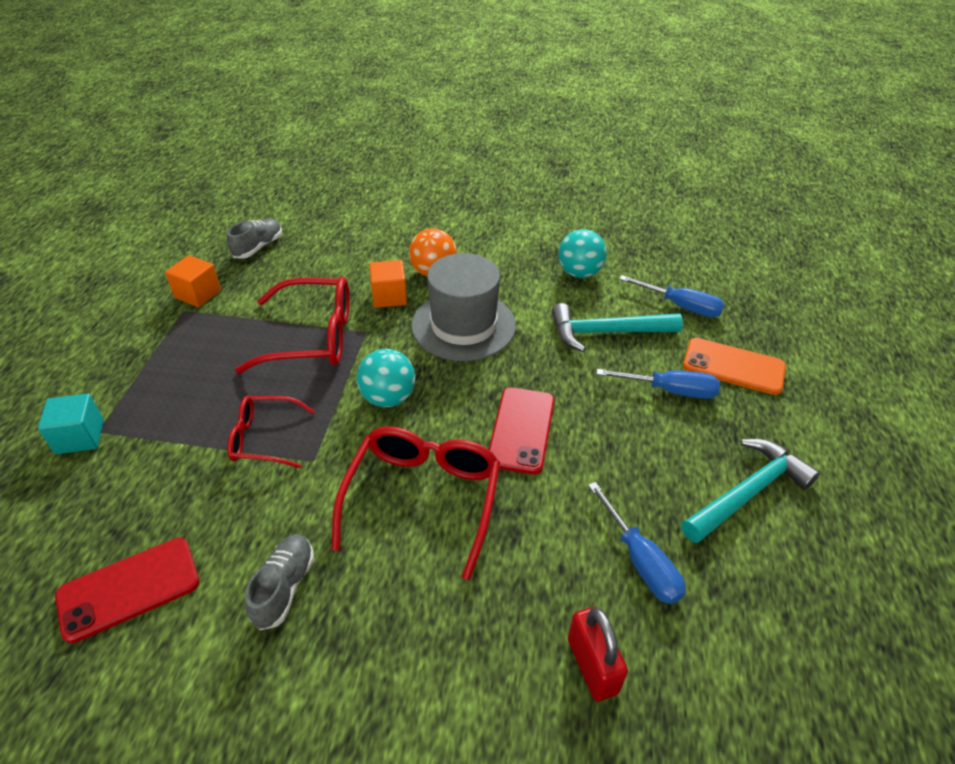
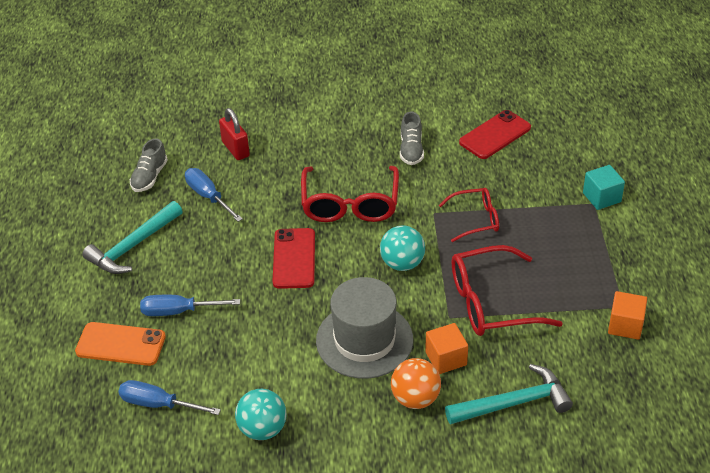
camera: 170 degrees right, 0 degrees up
grey shoe [227,219,282,259] -> grey shoe moved to [130,138,168,192]
turquoise hammer [551,303,683,352] -> turquoise hammer moved to [445,364,573,425]

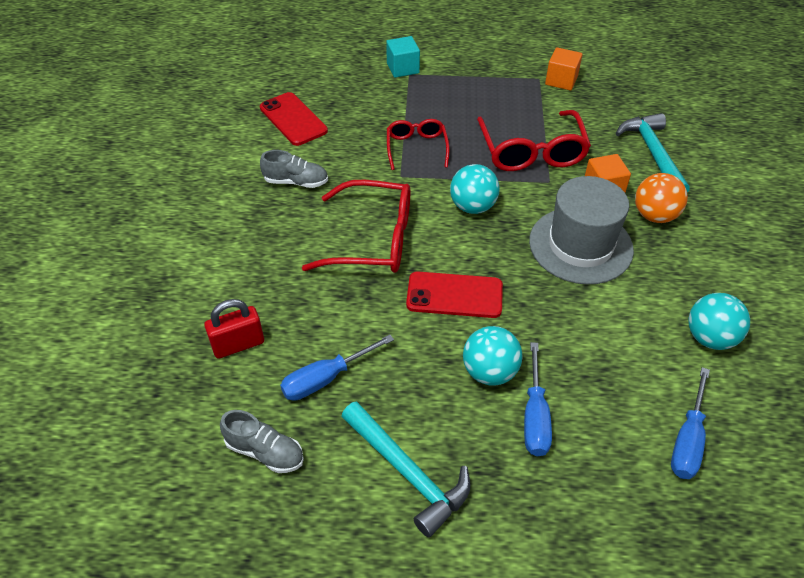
camera: 85 degrees left, 5 degrees up
orange phone [75,322,166,366] -> none
none -> turquoise ball [463,326,523,386]

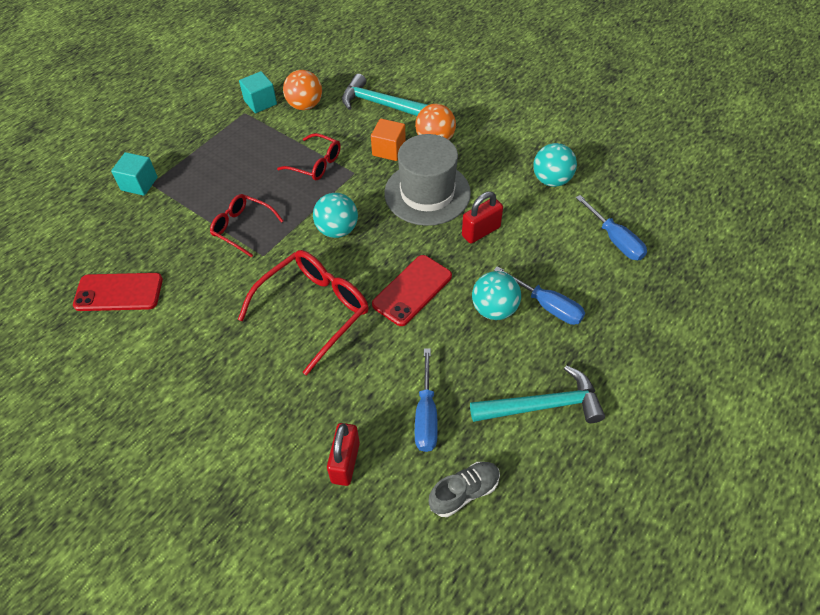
camera: 55 degrees left, 5 degrees up
grey shoe [260,150,328,188] -> none
red glasses [477,110,591,171] -> red glasses [277,133,341,180], size x0.60
orange cube [545,47,582,91] -> turquoise cube [239,71,277,113]
none -> orange ball [283,70,322,110]
none -> red padlock [462,191,503,244]

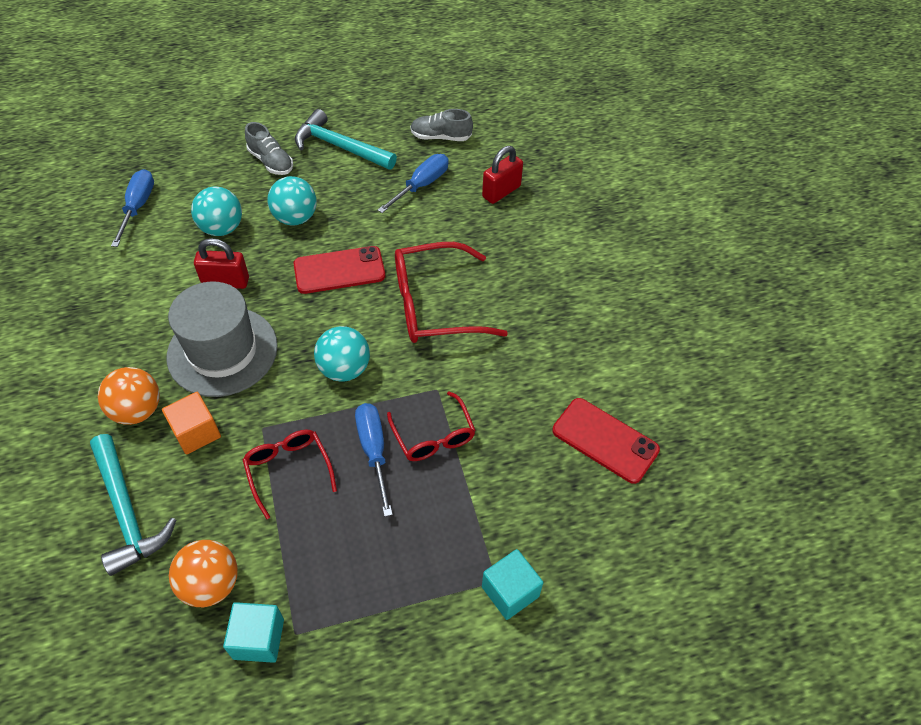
camera: 145 degrees left, 0 degrees up
blue screwdriver [494,266,585,325] -> blue screwdriver moved to [355,403,393,517]
turquoise ball [533,143,577,187] -> turquoise ball moved to [191,187,242,236]
none -> grey shoe [245,122,293,175]

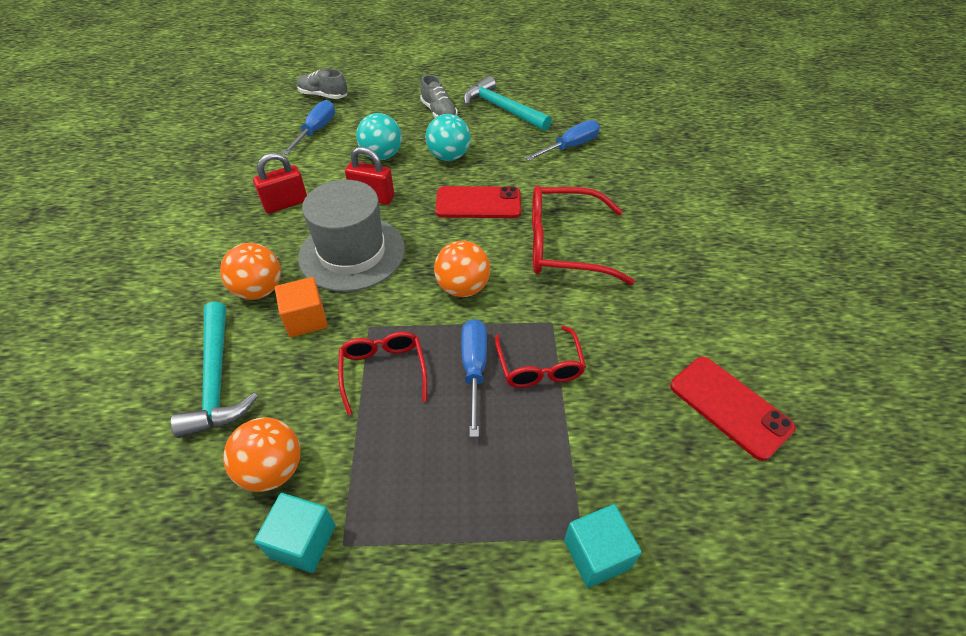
camera: 15 degrees right, 5 degrees down
turquoise ball [314,326,370,382] -> orange ball [434,240,490,297]
grey shoe [410,109,473,141] -> grey shoe moved to [297,69,347,99]
red padlock [482,146,523,204] -> red padlock moved to [253,152,307,214]

